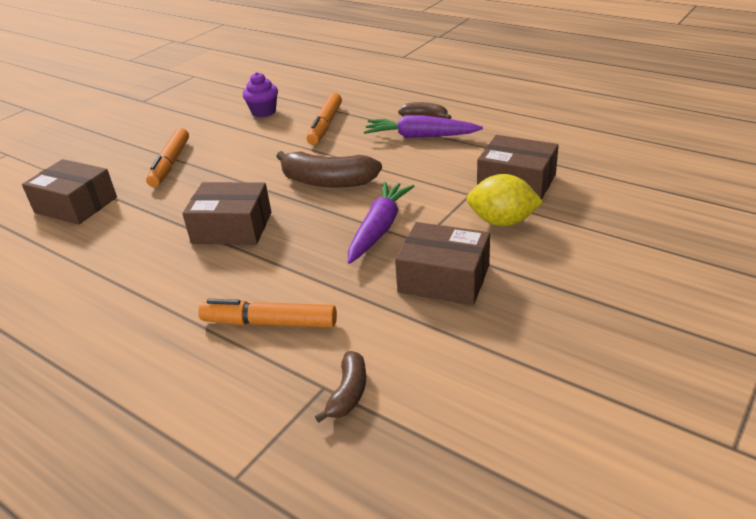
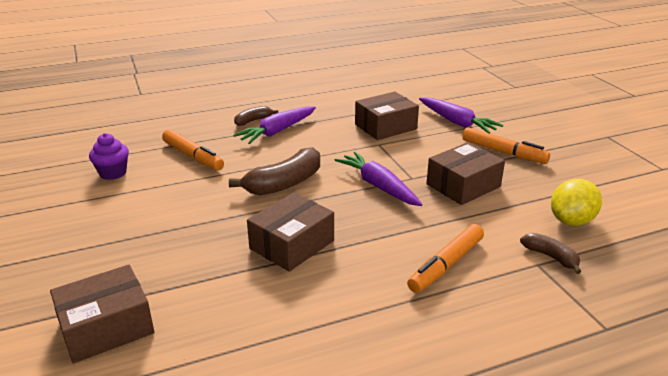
camera: 60 degrees left, 5 degrees down
orange marker [146,128,189,187] -> orange marker moved to [462,127,550,164]
yellow lemon [467,174,543,226] -> yellow lemon moved to [551,179,602,226]
none -> purple carrot [419,97,503,133]

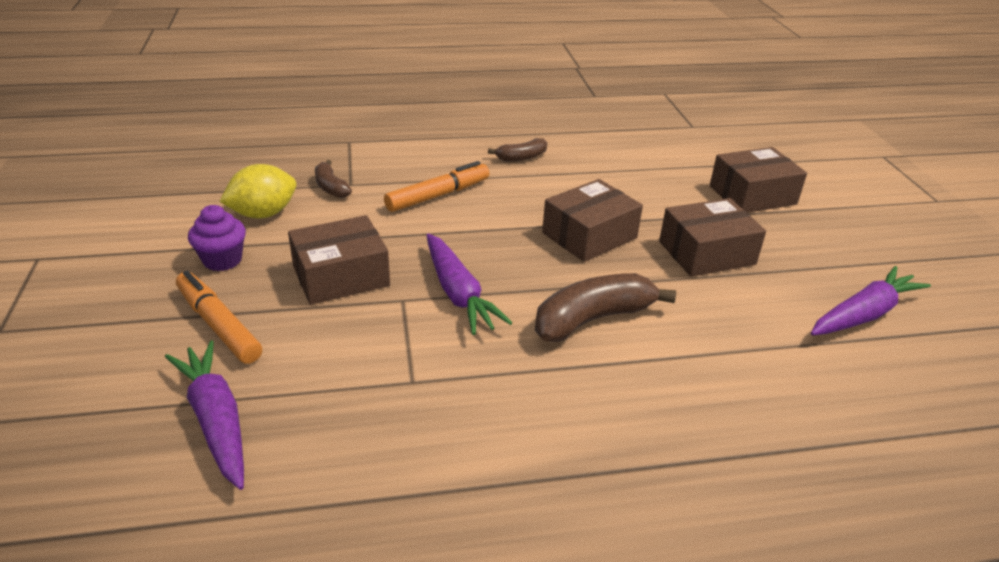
camera: 170 degrees left, 5 degrees up
purple cupcake [89,133,129,180] -> purple cupcake moved to [188,205,246,271]
orange marker [162,130,224,171] -> none
purple carrot [233,107,316,144] -> purple carrot moved to [811,266,931,335]
brown banana [234,106,278,126] -> brown banana moved to [488,138,547,161]
brown box [355,92,419,140] -> brown box moved to [659,198,766,277]

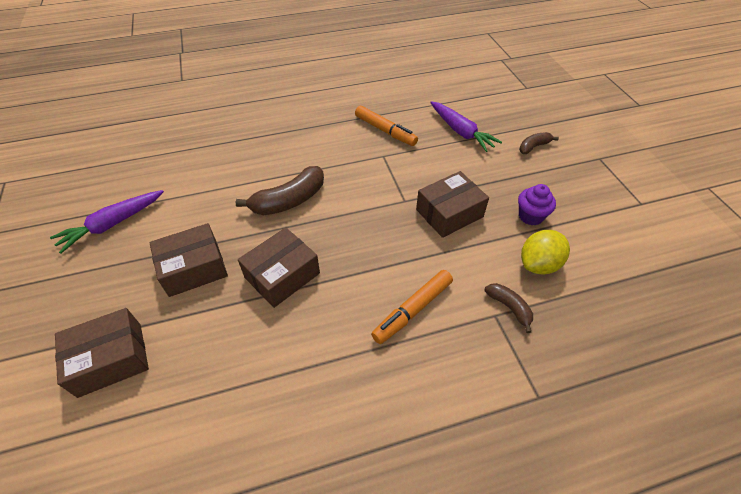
camera: 175 degrees right, 15 degrees up
orange marker [176,271,262,364] -> orange marker moved to [355,106,418,146]
purple carrot [426,233,512,335] -> none
brown banana [488,138,547,161] -> brown banana moved to [519,132,559,154]

